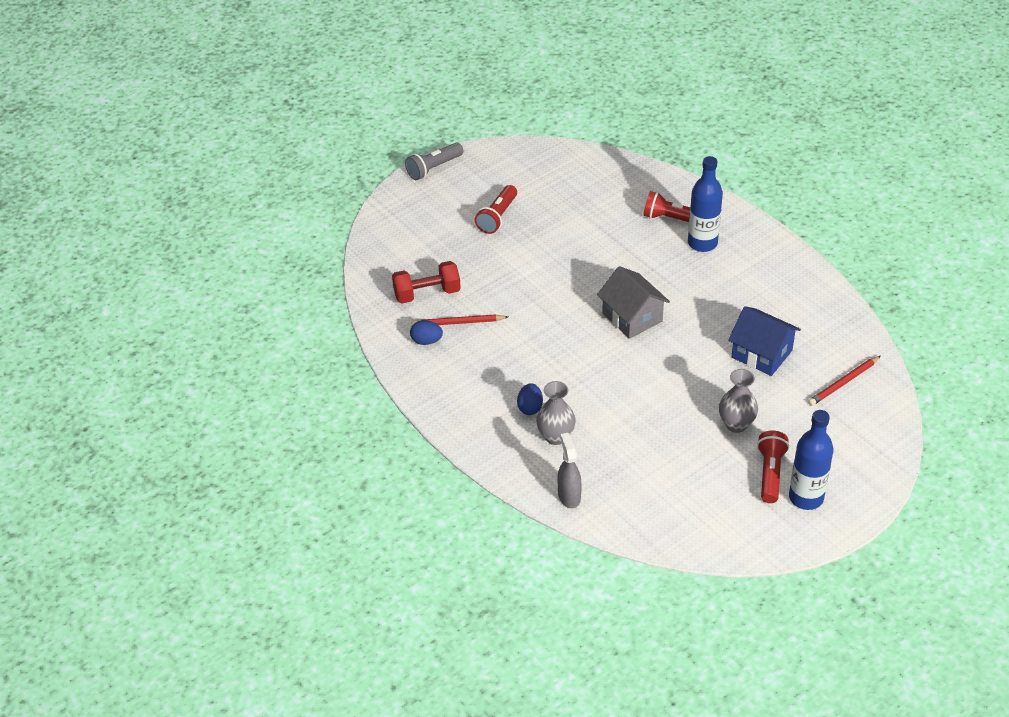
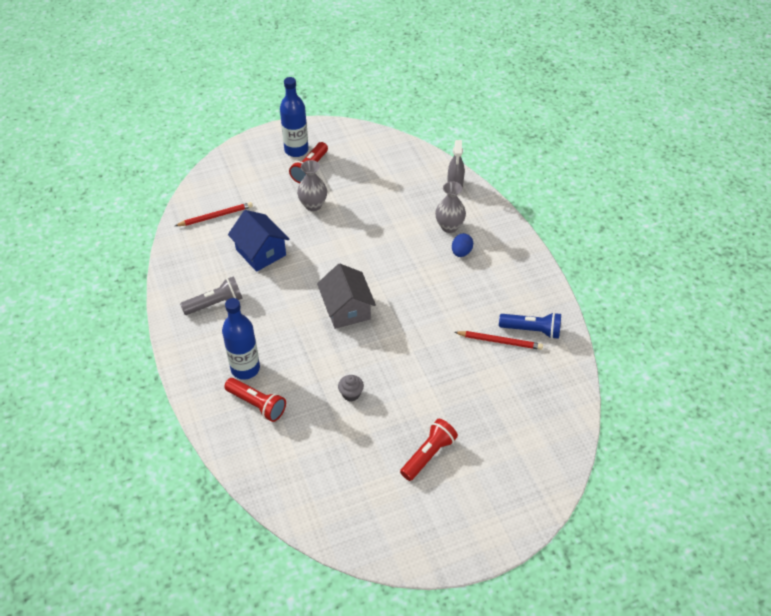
camera: 165 degrees left, 5 degrees up
red dumbbell [392,261,461,303] -> none
grey flashlight [405,142,463,180] -> grey flashlight moved to [180,276,243,315]
blue egg [410,320,443,345] -> blue flashlight [499,312,561,339]
none -> grey cupcake [338,375,364,401]

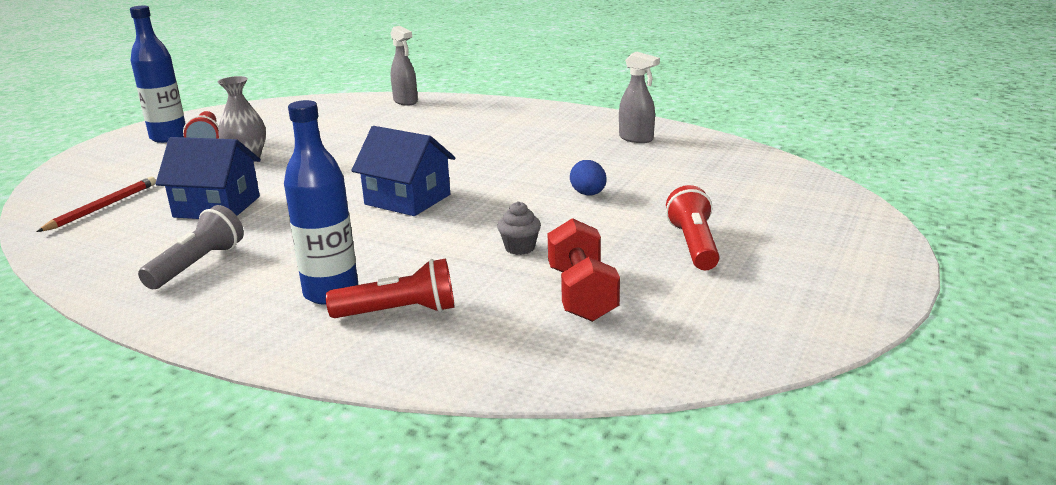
camera: 40 degrees left, 25 degrees down
grey house [317,264,376,329] -> blue house [351,126,456,216]
grey vase [435,181,466,233] -> none
blue egg [452,233,473,257] -> blue egg moved to [570,160,607,195]
red pencil [454,331,543,350] -> none
blue flashlight [499,312,561,339] -> grey spray bottle [619,51,660,143]
none -> red dumbbell [548,218,620,322]

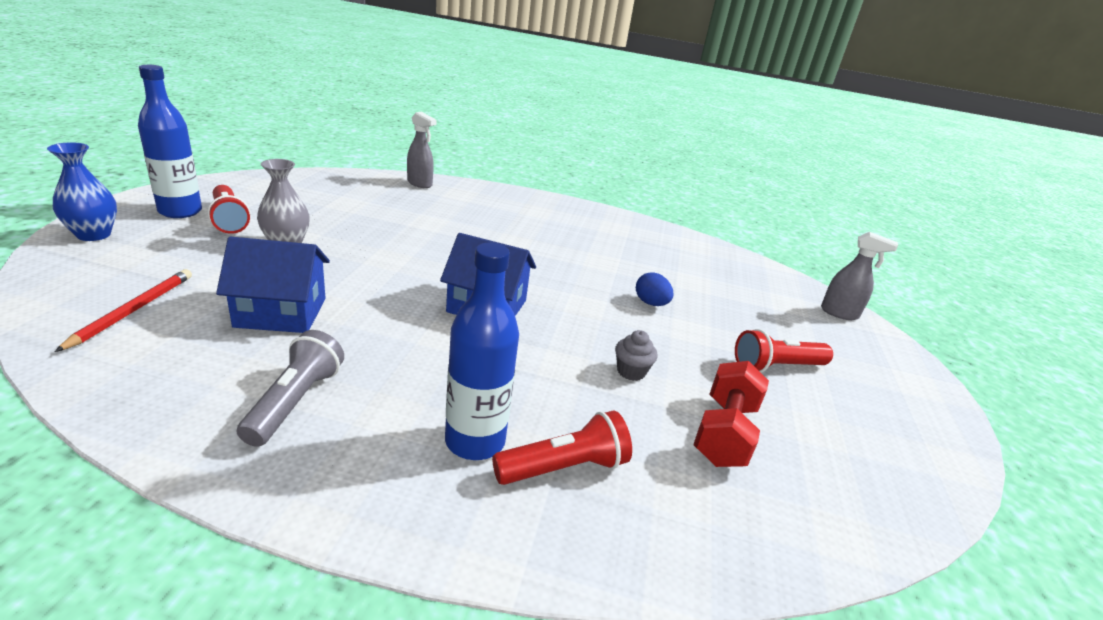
camera: 20 degrees left, 5 degrees up
red dumbbell [548,218,620,322] -> red dumbbell turned 45 degrees clockwise [693,361,769,467]
grey spray bottle [619,51,660,143] -> grey spray bottle moved to [821,232,898,320]
red flashlight [666,185,719,270] -> red flashlight turned 90 degrees counterclockwise [735,329,833,373]
none -> blue vase [47,143,117,241]

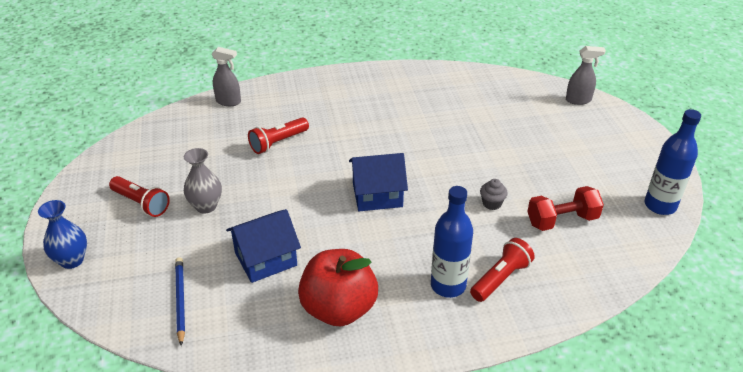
camera: 20 degrees left, 10 degrees up
red pencil [55,269,192,352] -> blue pencil [175,257,185,346]
blue bottle [138,65,202,218] -> blue bottle moved to [645,109,701,215]
grey flashlight [237,330,344,447] -> red apple [298,249,378,326]
blue egg [636,272,673,306] -> none
red dumbbell [693,361,769,467] -> red dumbbell turned 75 degrees clockwise [527,186,604,231]
red flashlight [735,329,833,373] -> red flashlight moved to [248,117,309,154]

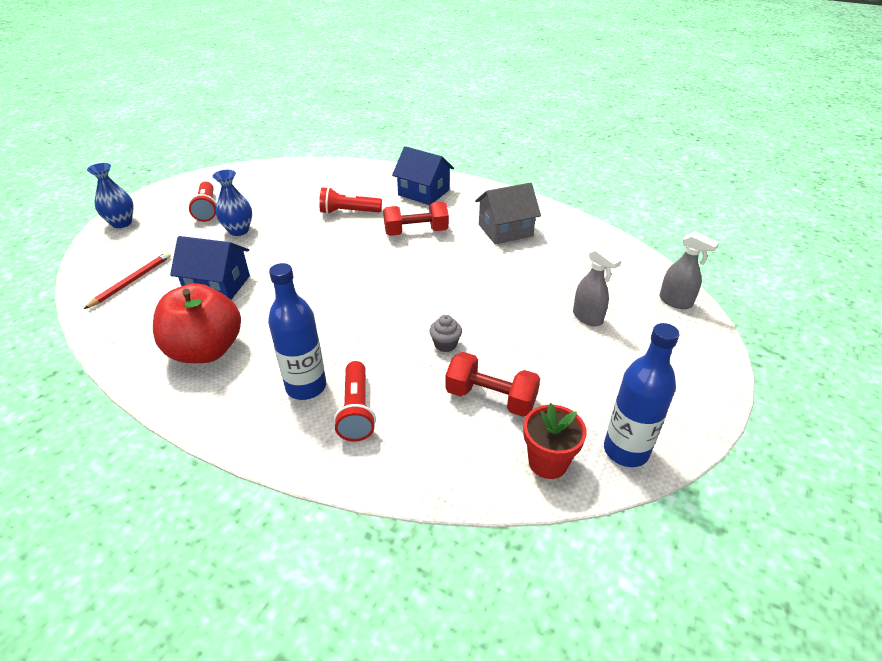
camera: 40 degrees right, 0 degrees up
blue pencil [175,257,185,346] -> red pencil [84,252,171,309]
grey vase [184,148,222,214] -> blue vase [212,170,252,236]
grey spray bottle [212,47,241,106] -> grey spray bottle moved to [573,246,622,326]
blue house [349,153,408,211] -> blue house moved to [392,146,454,205]
red flashlight [470,238,535,302] -> red flashlight turned 90 degrees clockwise [334,361,376,442]
none -> red dumbbell [383,202,449,236]
none -> grey house [475,182,541,244]
none -> red flower pot [523,403,587,479]

